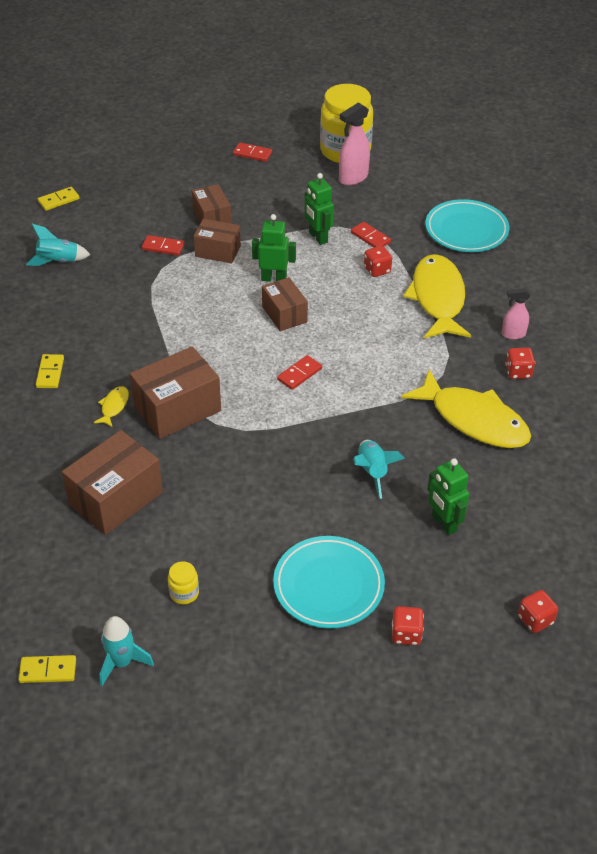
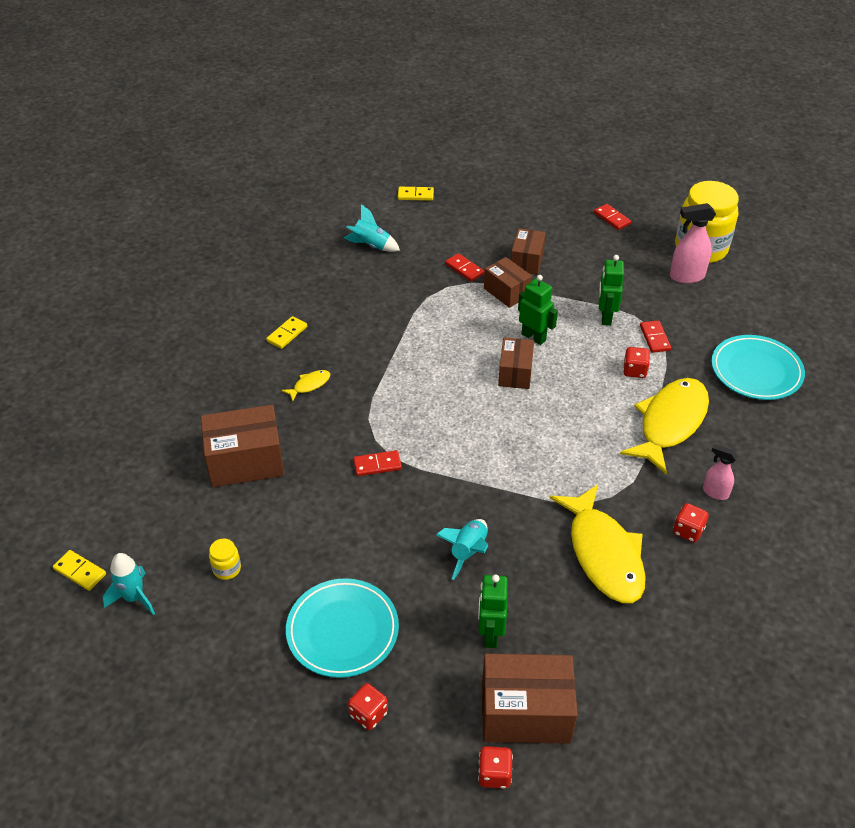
camera: 35 degrees right, 0 degrees up
brown box [130,346,221,439] -> brown box moved to [482,654,578,744]
red domino [277,355,322,390] -> red domino moved to [353,450,402,476]

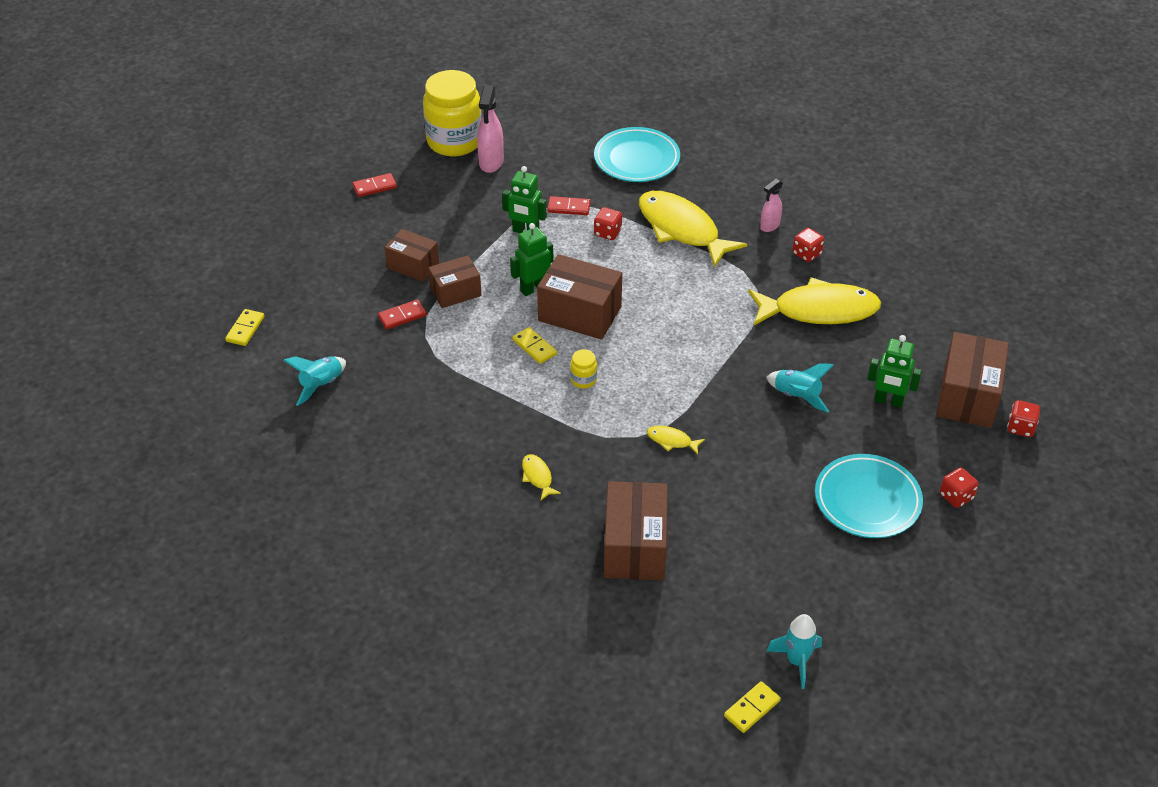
camera: 75 degrees left, 0 degrees up
yellow jar [209,539,241,580] -> yellow jar moved to [570,349,597,388]
yellow domino [266,316,307,349] -> yellow domino moved to [512,327,557,364]
red domino [353,450,402,476] -> yellow fish [647,426,705,455]
brown box [498,337,534,389] -> brown box [537,254,622,340], size x1.60

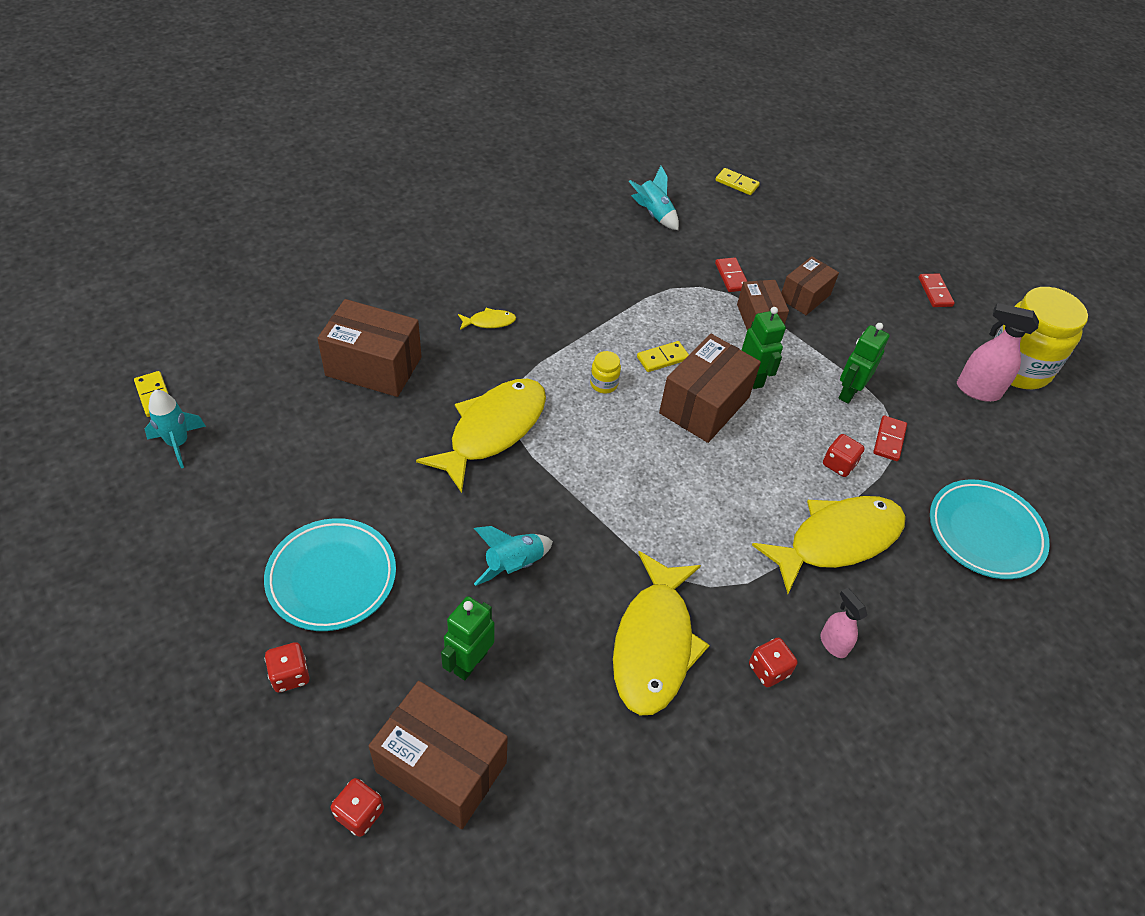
camera: 100 degrees right, 5 degrees up
yellow fish [647,426,705,455] -> yellow fish [416,379,546,493], size x2.44

